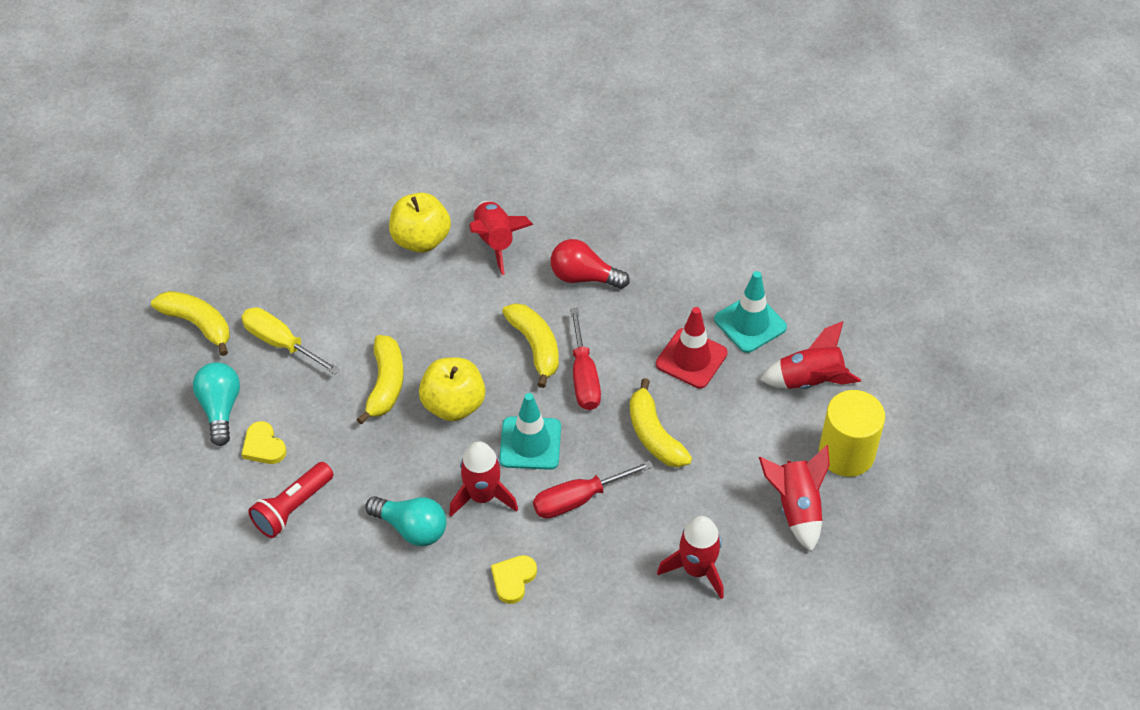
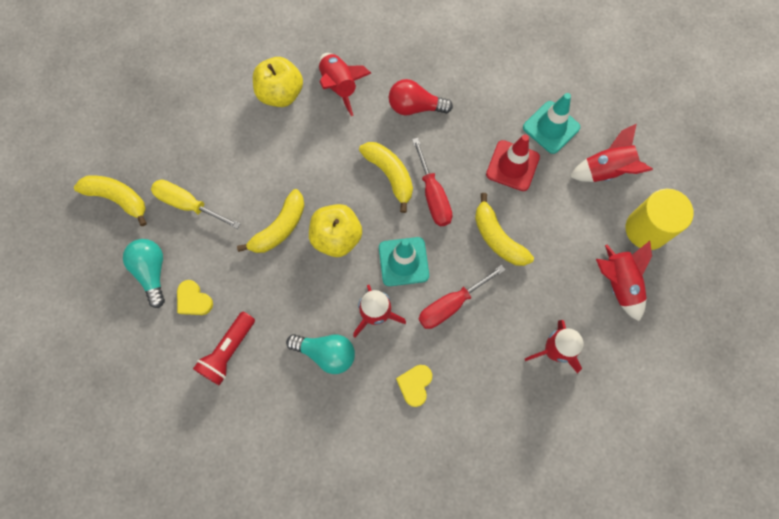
camera: 10 degrees left, 20 degrees up
yellow banana [357,335,404,425] -> yellow banana turned 45 degrees clockwise [237,189,305,253]

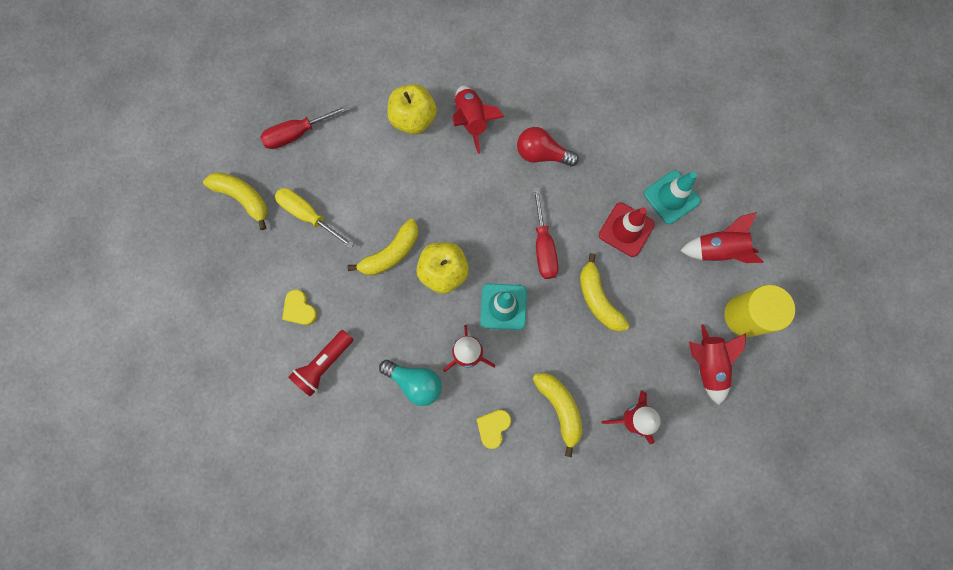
camera: 10 degrees right, 5 degrees up
turquoise light bulb [123,239,165,308] -> none
yellow banana [359,142,413,213] -> yellow banana moved to [533,373,582,457]
red screwdriver [418,265,505,329] -> red screwdriver moved to [260,105,349,149]

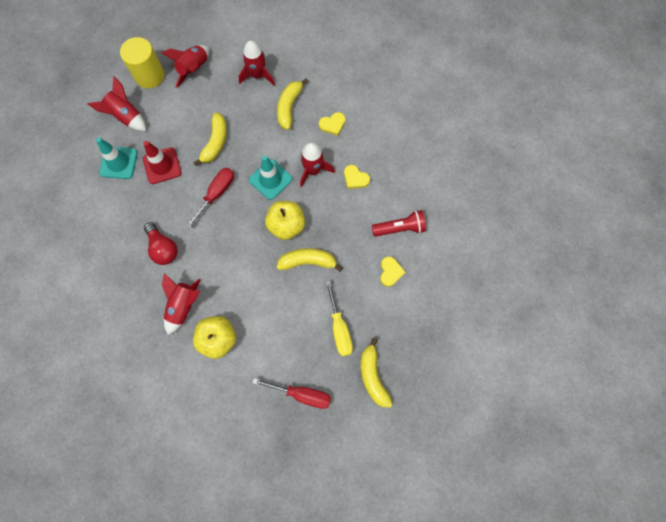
camera: 140 degrees left, 5 degrees down
turquoise light bulb [379,360,442,406] -> yellow heart [344,165,370,189]

